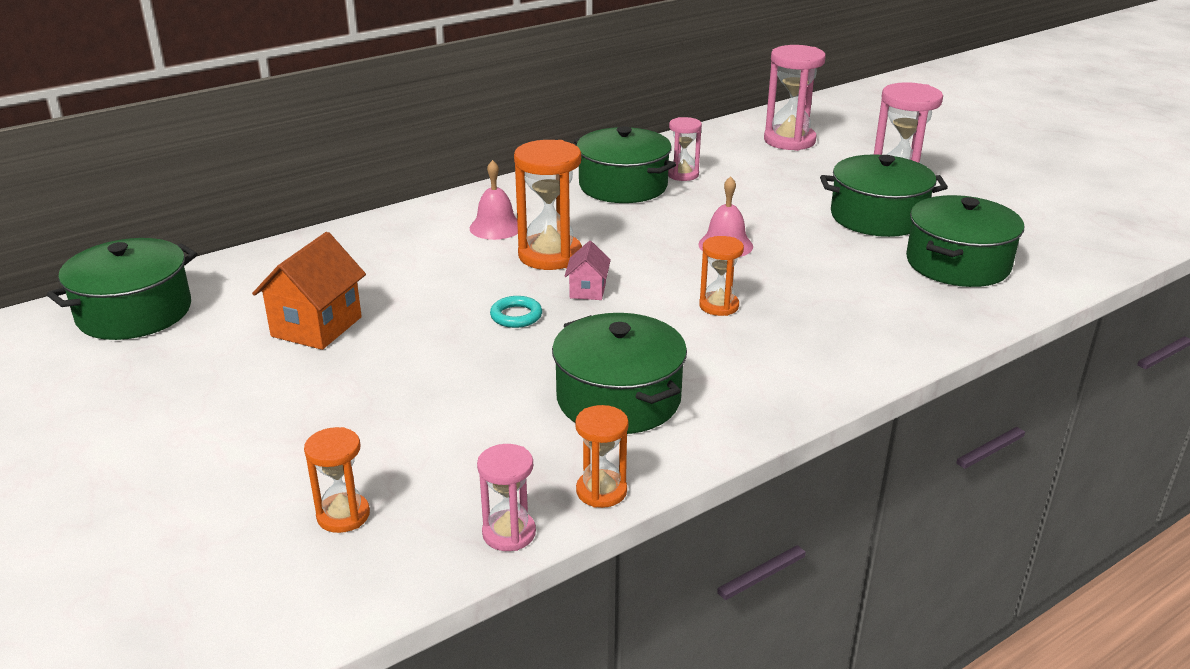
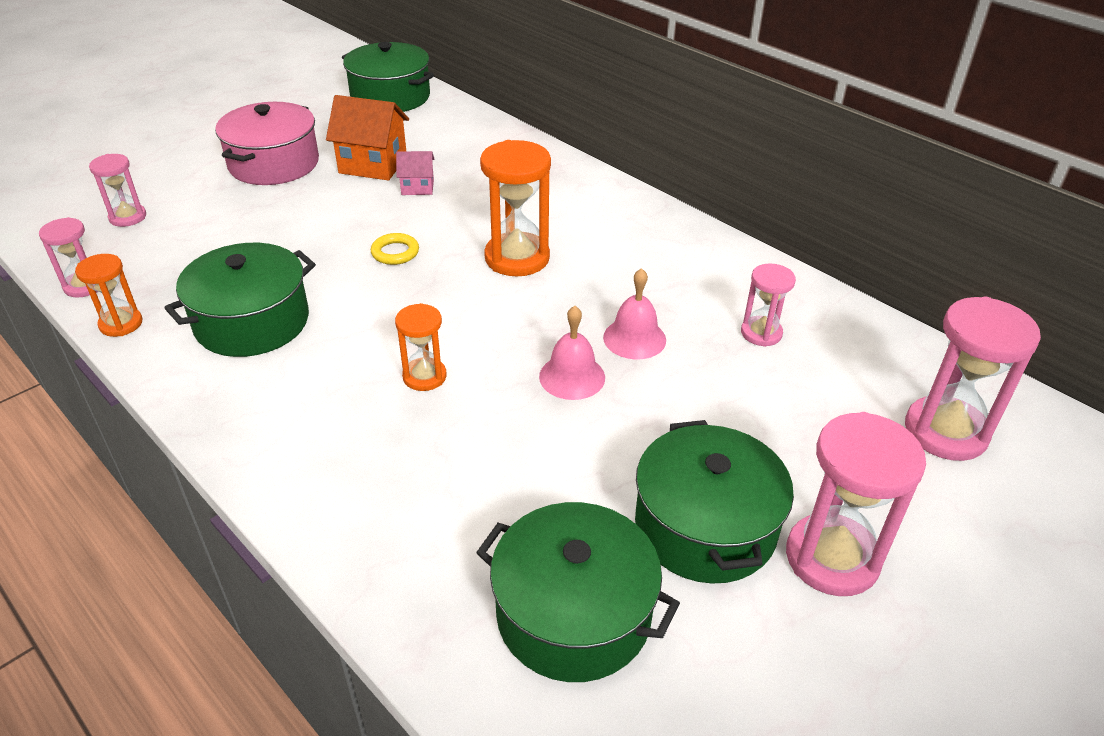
camera: 80 degrees right, 10 degrees up
orange hourglass [304,427,370,533] -> pink hourglass [89,154,146,227]
pink bell [470,160,518,240] -> pink bell moved to [603,268,666,360]
turquoise ring [490,296,542,328] -> yellow ring [371,233,419,265]
pink house [564,241,611,300] -> pink house moved to [396,151,435,195]
green pot [574,126,676,203] -> none
none -> pink pot [215,102,319,185]

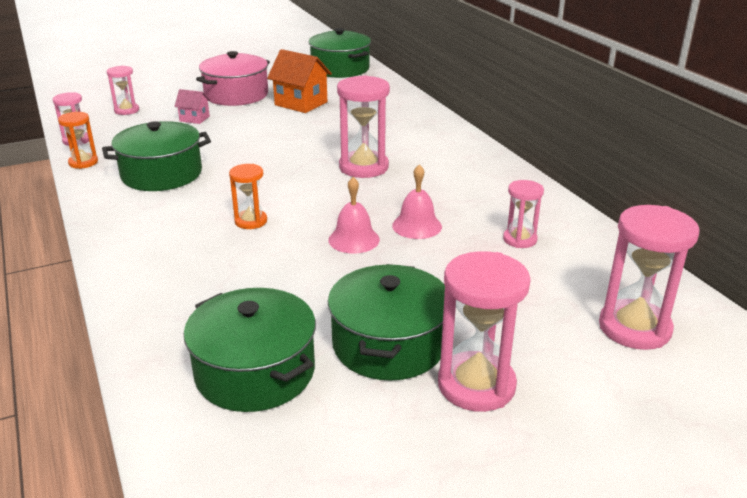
camera: 20 degrees right, 10 degrees down
yellow ring [371,233,419,265] -> none
pink house [396,151,435,195] -> pink house moved to [174,89,211,124]
orange hourglass [480,140,551,276] -> pink hourglass [337,75,390,178]

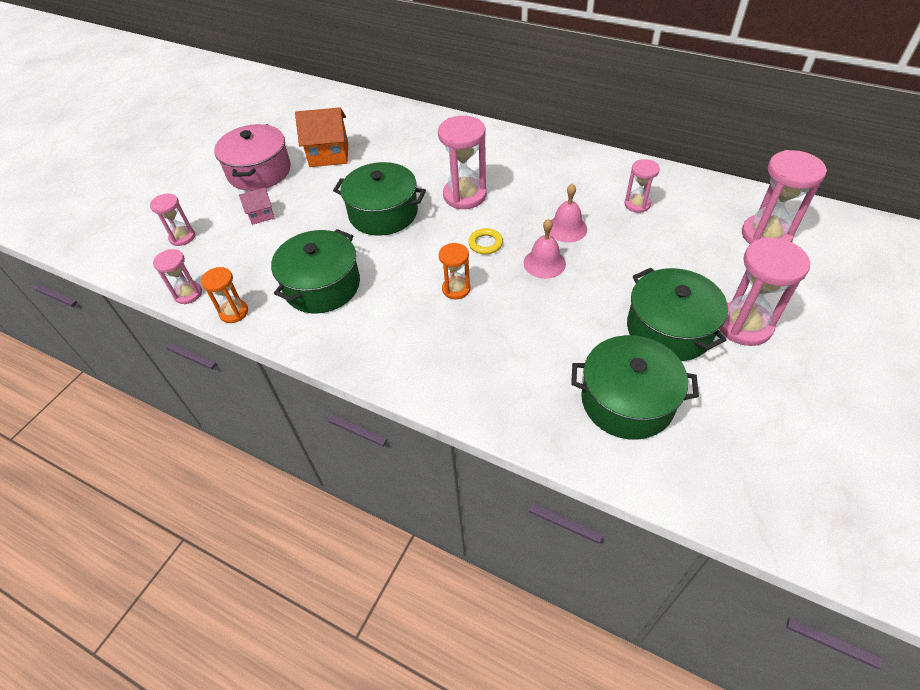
camera: 35 degrees left, 20 degrees up
green pot [309,28,371,78] -> green pot moved to [333,162,426,236]
none -> yellow ring [468,228,503,254]

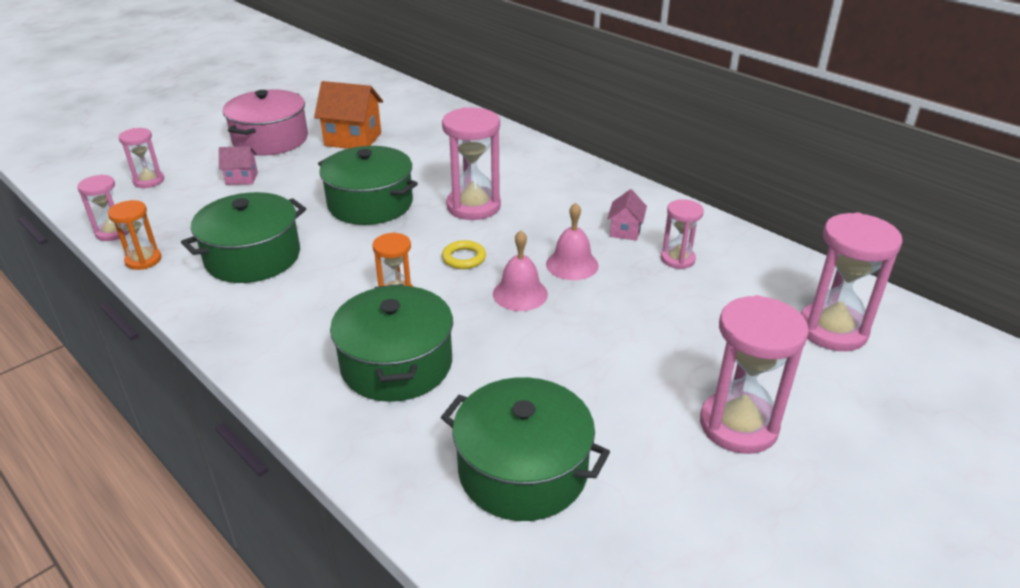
camera: 15 degrees right, 15 degrees down
green pot [627,268,728,361] -> green pot moved to [330,284,453,402]
none -> pink house [607,189,647,241]

